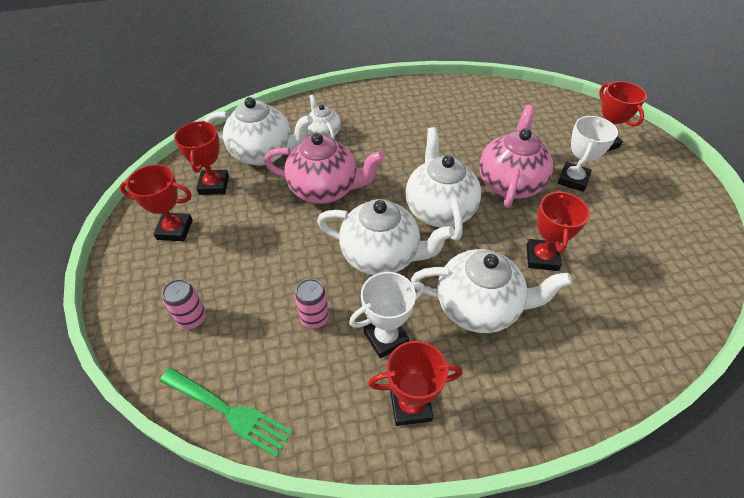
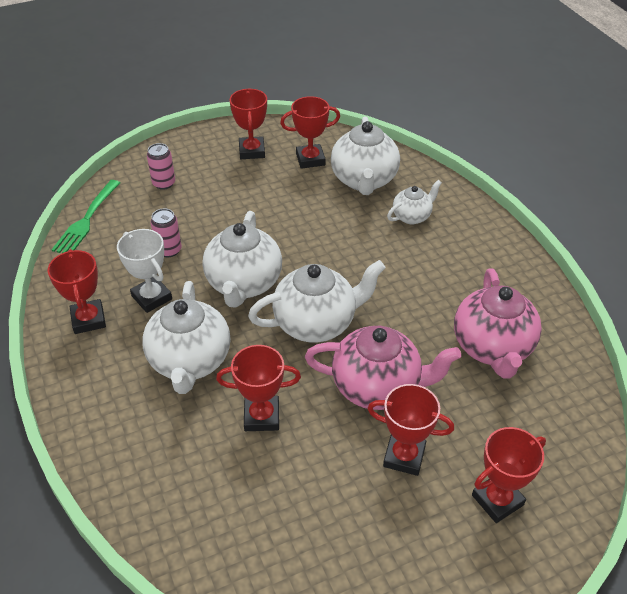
camera: 80 degrees right, 5 degrees down
pink teapot [264,133,385,204] -> pink teapot moved to [454,269,542,379]
white trophy [558,116,618,192] -> red trophy [367,384,454,476]

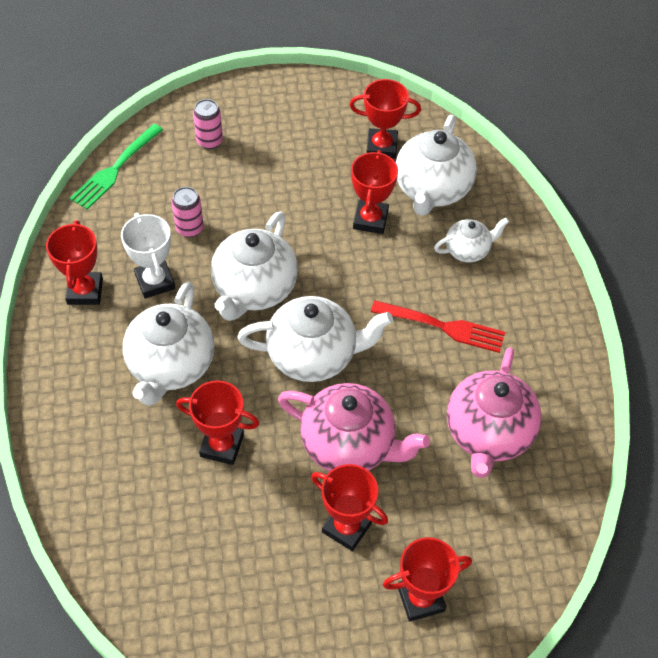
camera: 15 degrees right, 10 degrees up
red trophy [230,89,267,159] -> red trophy moved to [351,150,398,234]
none -> red fork [371,300,505,353]

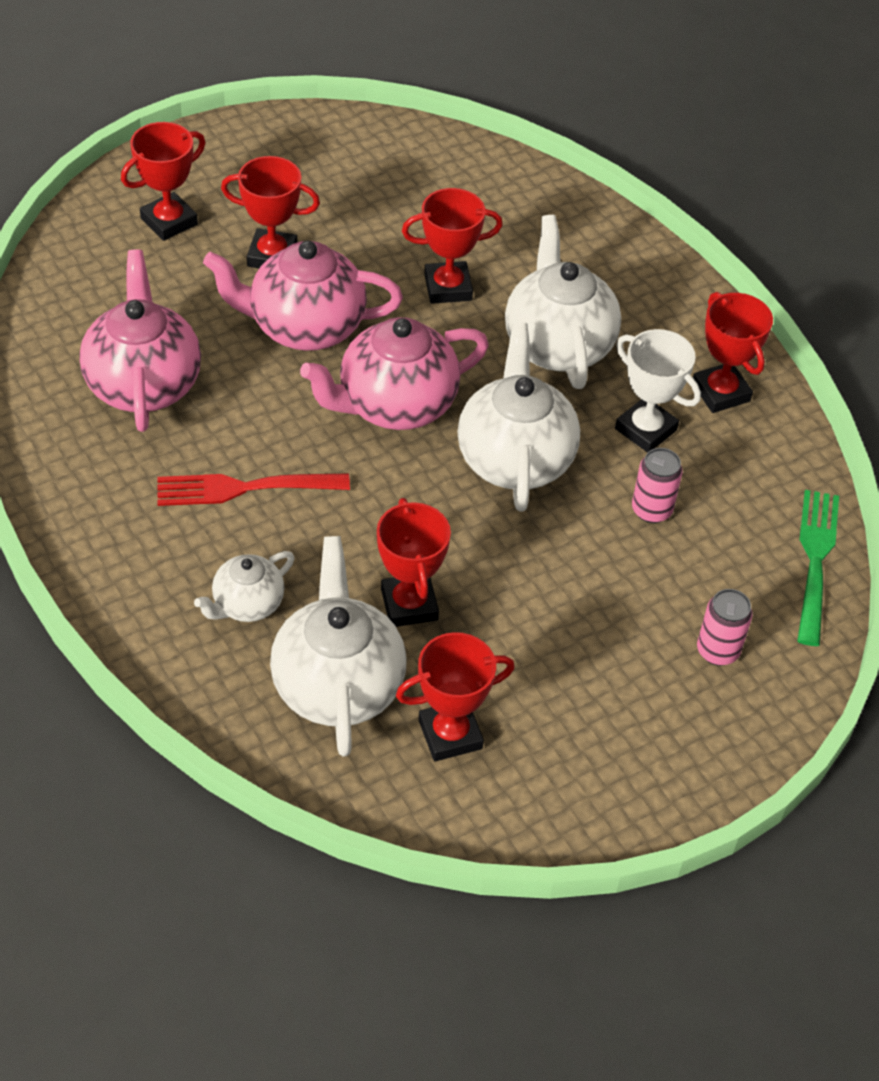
camera: 155 degrees right, 5 degrees down
white teapot [238,296,393,382] -> pink teapot [300,317,489,430]

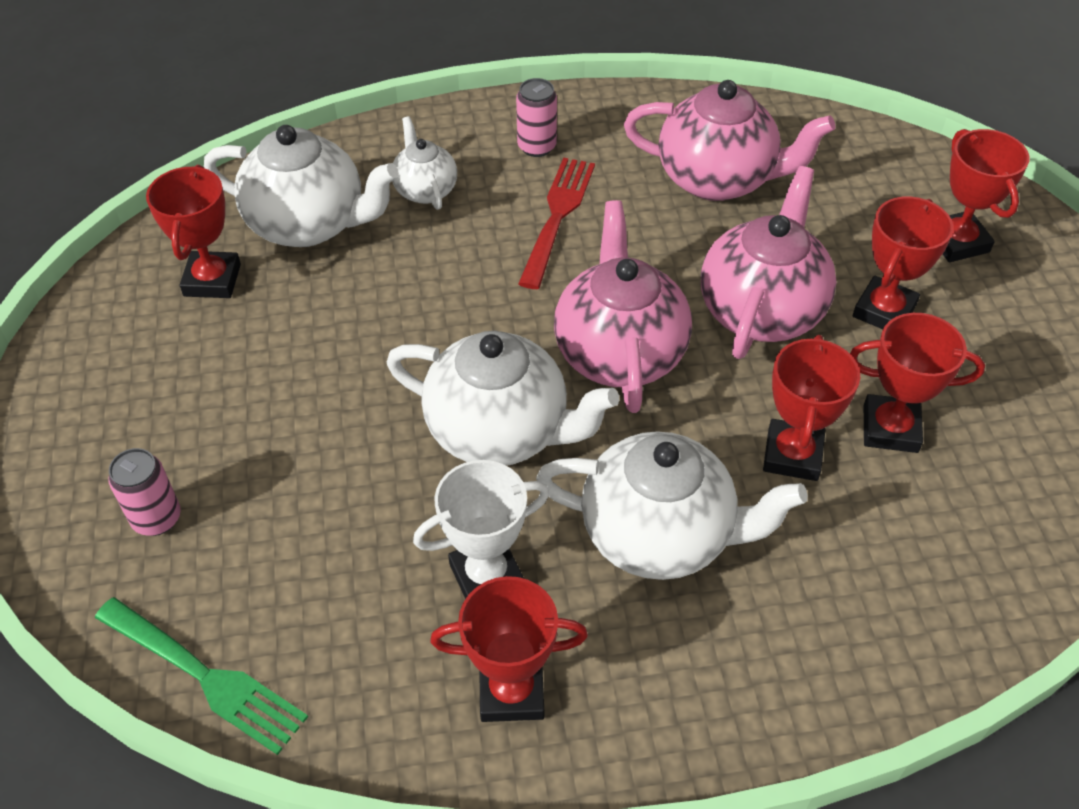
camera: 115 degrees right, 0 degrees up
red trophy [377,498,451,627] -> red trophy moved to [850,313,985,453]
pink can [632,448,683,523] -> pink can moved to [516,78,557,157]

